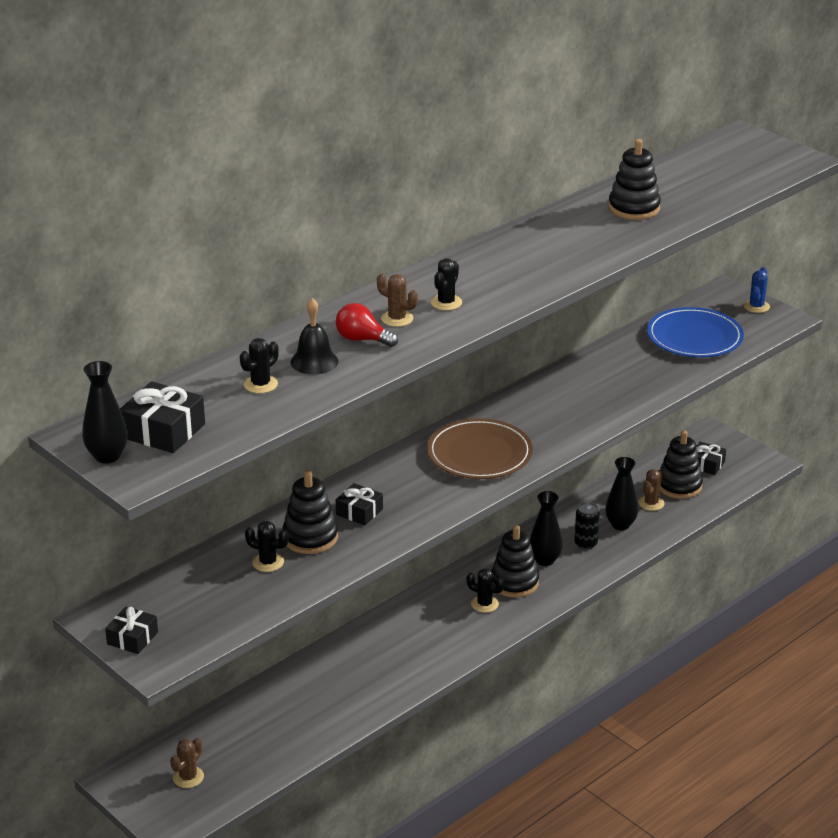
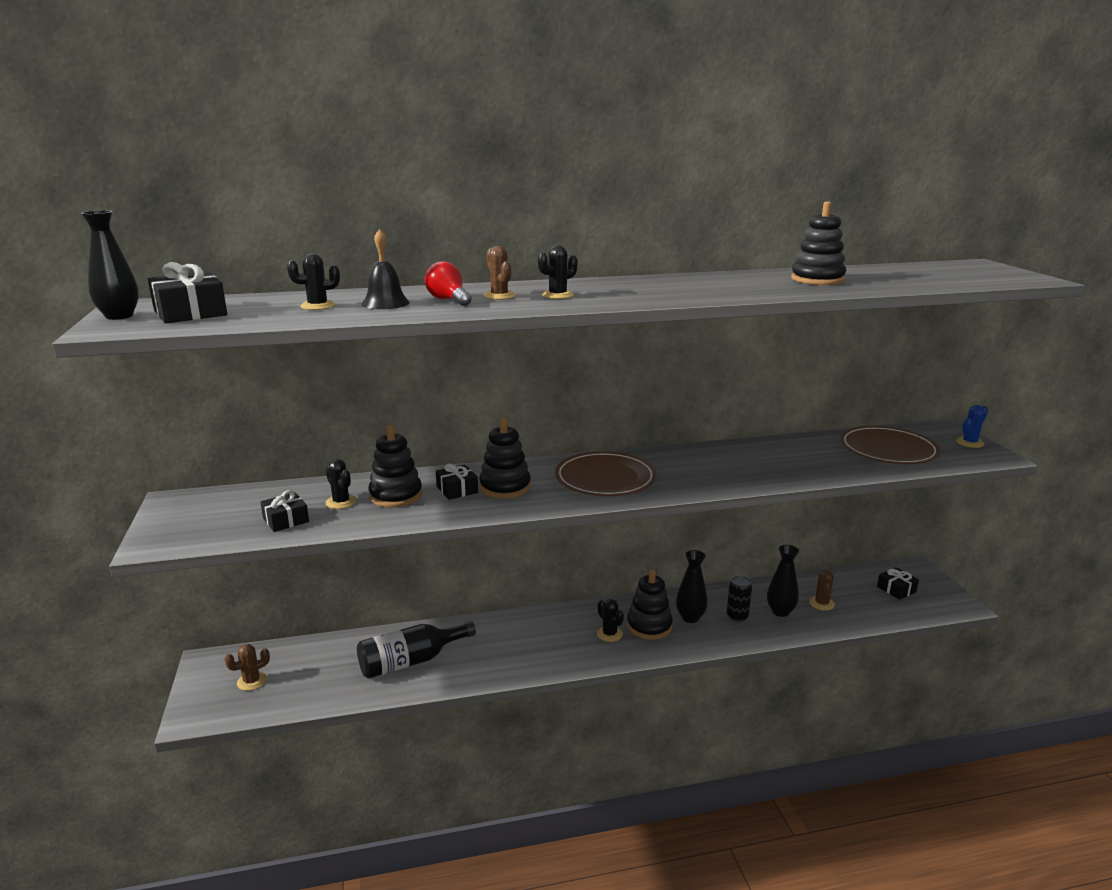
camera: 30 degrees right, 10 degrees down
black gift [105,607,158,654] -> black gift moved to [260,490,309,532]
brown cactus [638,469,664,511] -> brown cactus turned 45 degrees counterclockwise [809,570,835,611]
blue plate [647,307,744,358] -> brown plate [840,426,941,464]
black stacking toy [660,430,703,499] -> black stacking toy moved to [479,417,531,499]
none -> black bottle [357,621,476,679]

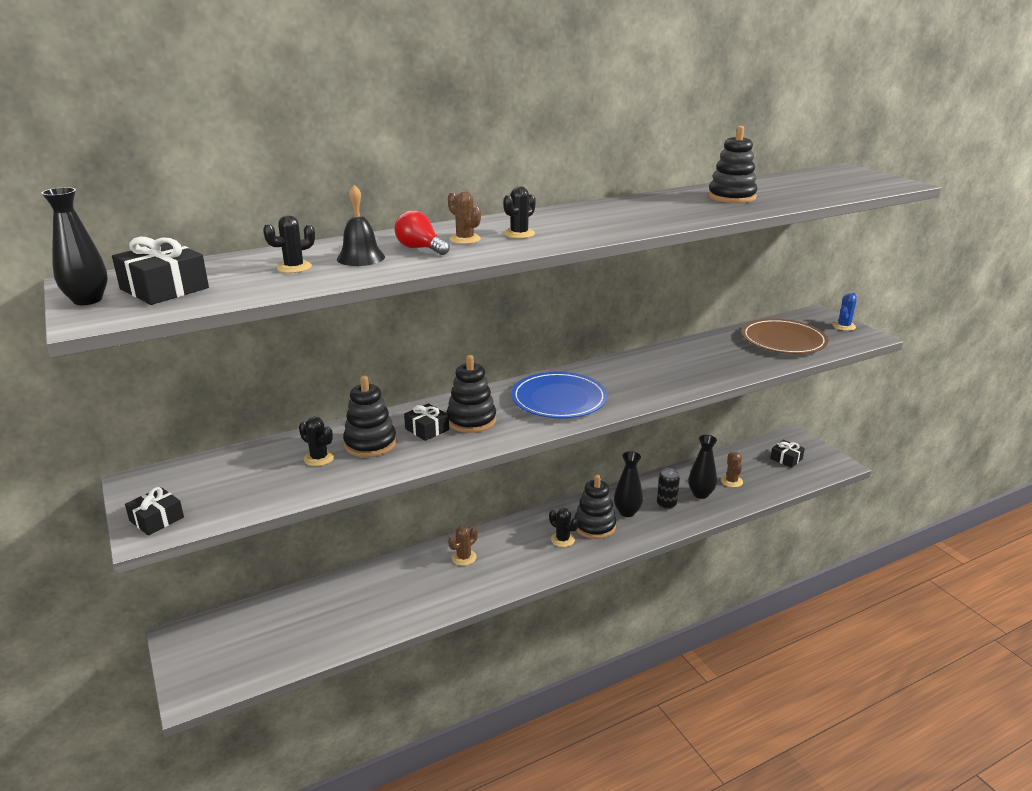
camera: 15 degrees left, 5 degrees up
brown cactus [224,644,270,691] -> brown cactus moved to [448,525,478,566]
black gift [260,490,309,532] -> black gift moved to [125,487,184,536]
black bottle [357,621,476,679] -> none
brown plate [555,451,657,496] -> blue plate [511,372,608,419]

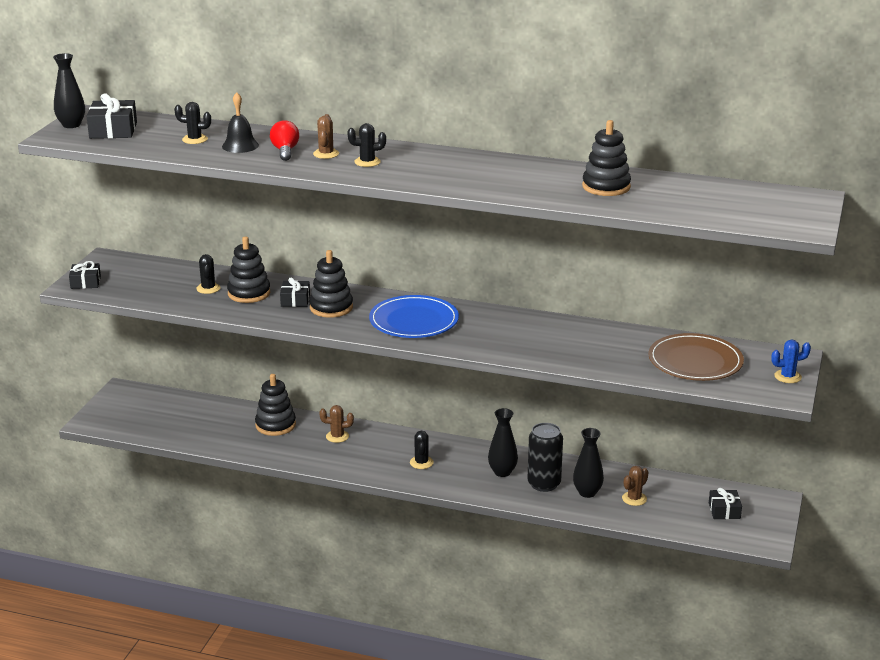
camera: 45 degrees right, 0 degrees up
black stacking toy [575,475,616,539] -> black stacking toy moved to [255,374,296,436]
black can [657,468,680,509] -> black can [527,423,563,492], size x1.57

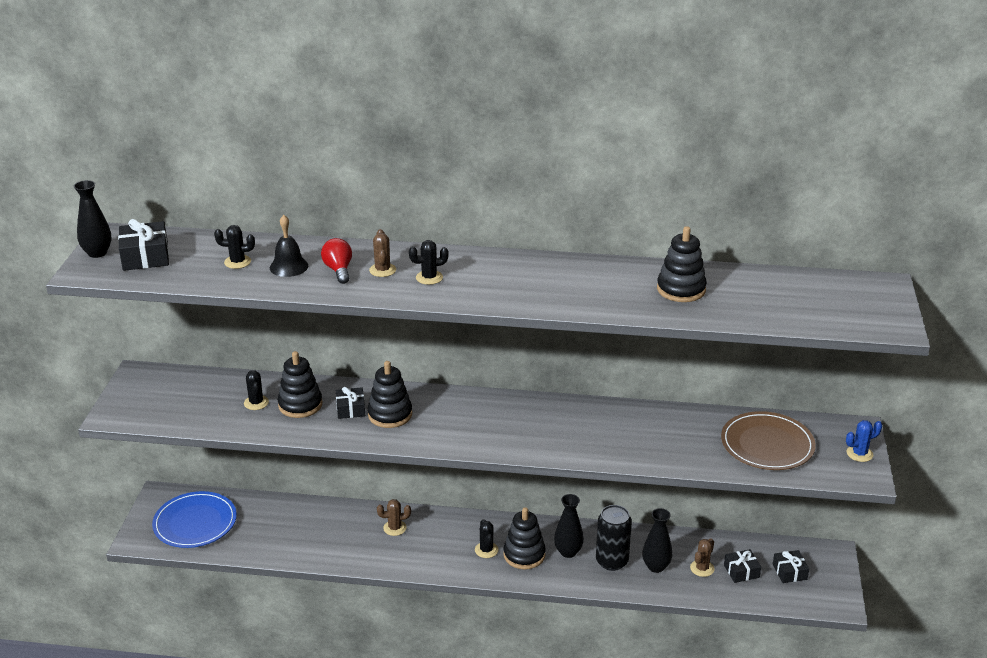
camera: 10 degrees left, 5 degrees up
black gift [69,261,101,289] -> black gift moved to [724,549,761,583]
black stacking toy [255,374,296,436] -> black stacking toy moved to [503,507,546,569]
blue plate [369,295,459,338] -> blue plate moved to [152,491,237,548]

